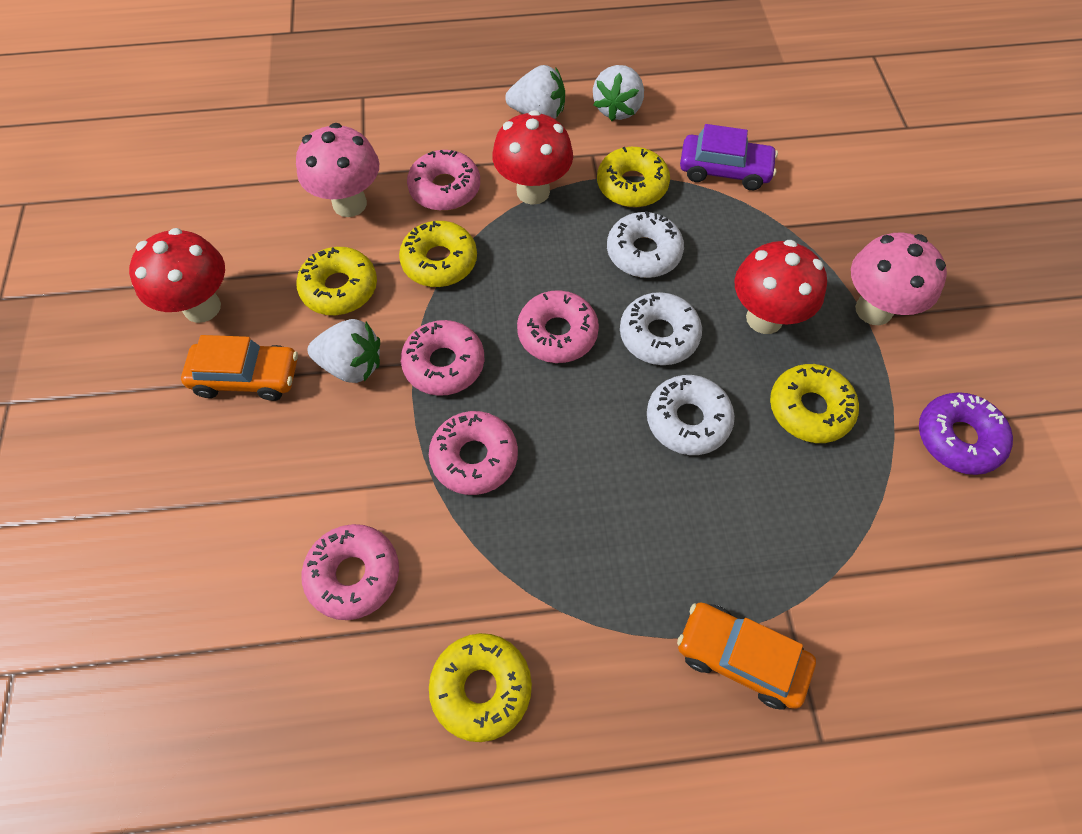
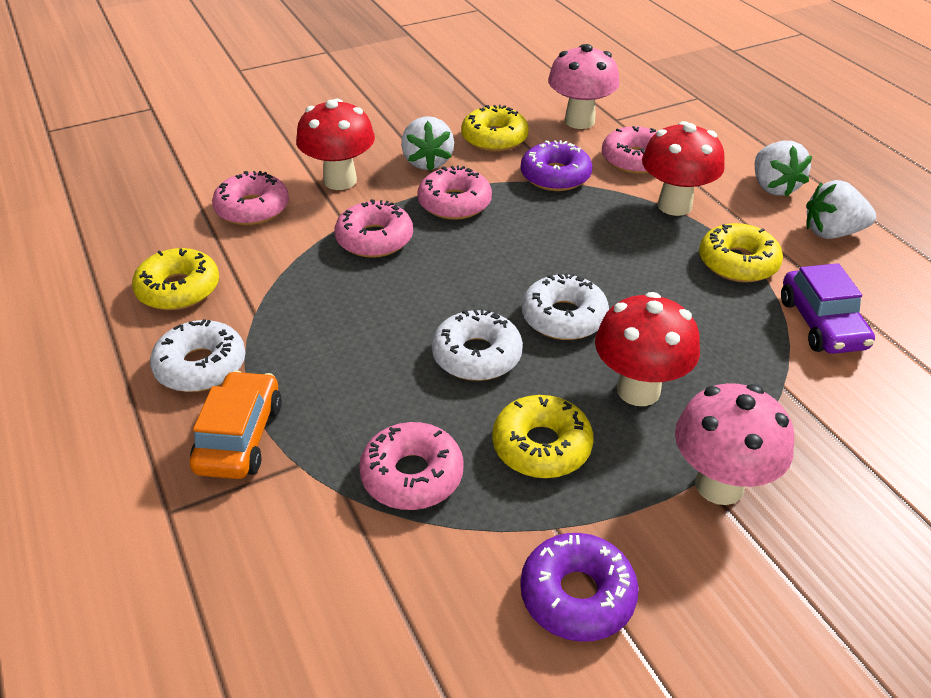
camera: 70 degrees right, 20 degrees down
red mushroom [129,228,225,323] -> red mushroom moved to [296,98,375,190]
orange car [181,335,298,401] -> none
yellow donut [399,221,477,287] -> purple donut [521,140,592,191]
pink donut [517,290,599,363] -> pink donut moved to [359,422,464,510]
white donut [607,211,684,278] -> white donut moved to [150,319,245,392]

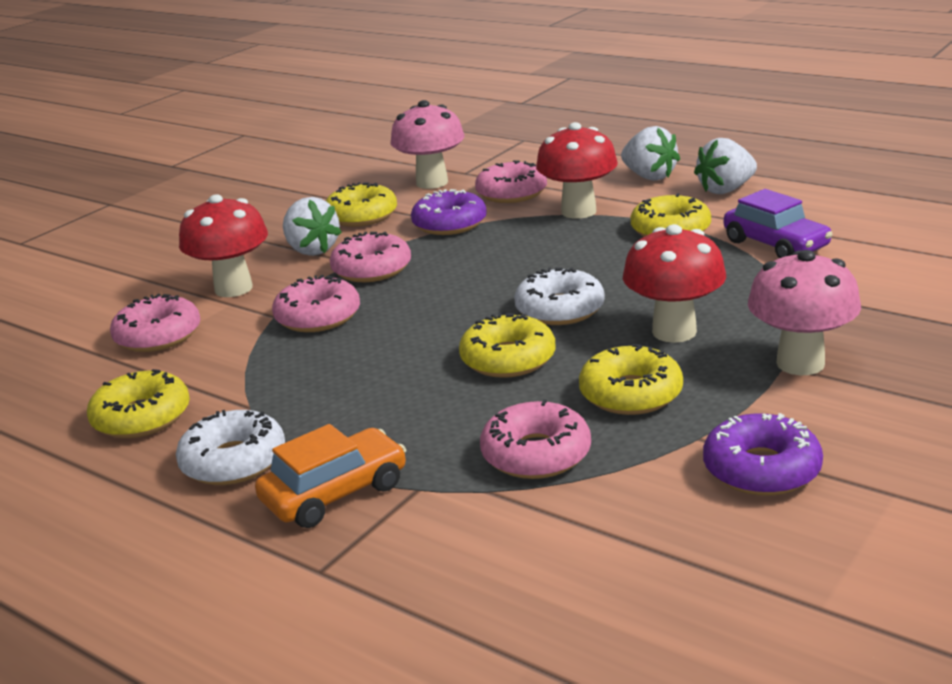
camera: 25 degrees left, 15 degrees down
orange car [190,371,282,479] -> orange car turned 75 degrees clockwise [255,424,406,528]
white donut [432,309,523,381] -> yellow donut [459,313,555,378]

